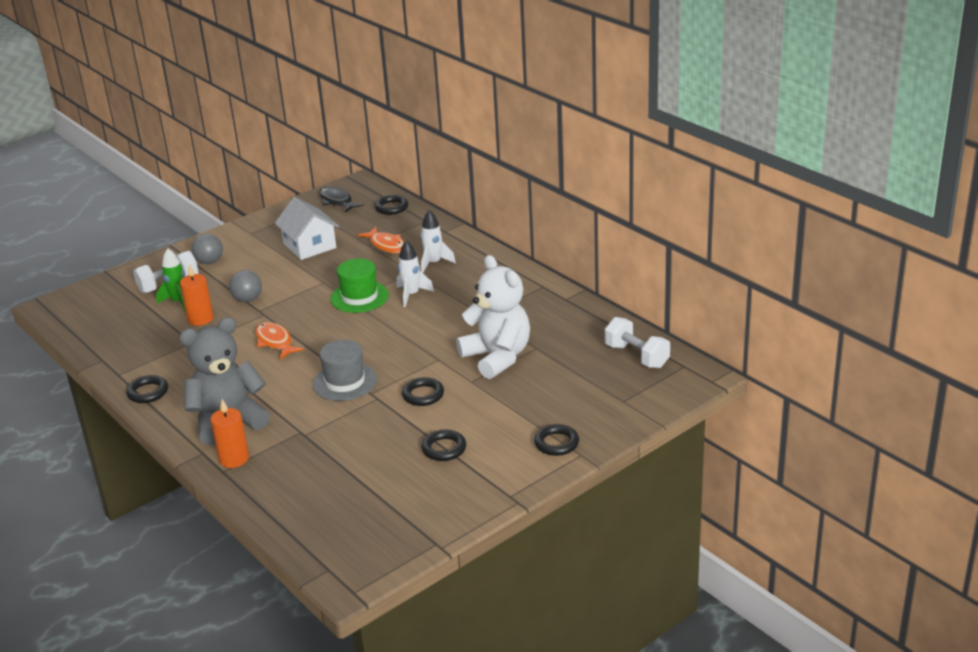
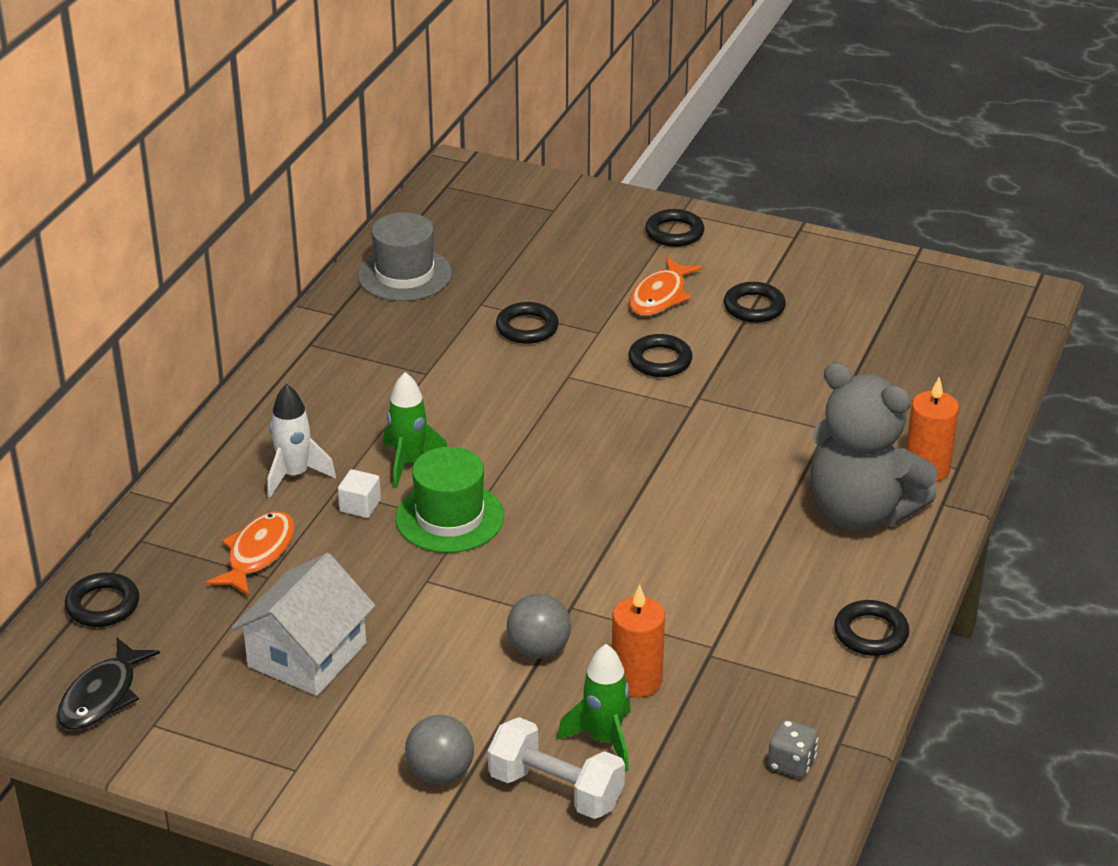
camera: 120 degrees left, 5 degrees up
orange fish [256,322,304,359] -> orange fish moved to [629,257,702,316]
grey hat [313,340,377,401] -> grey hat moved to [358,212,452,301]
white rocket [397,240,434,307] -> green rocket [383,372,448,488]
white teddy bear [456,255,530,379] -> black ring [496,302,559,344]
white dumbbell [605,317,670,368] -> none
none -> white cube [338,469,381,518]
none -> grey dice [768,719,818,778]

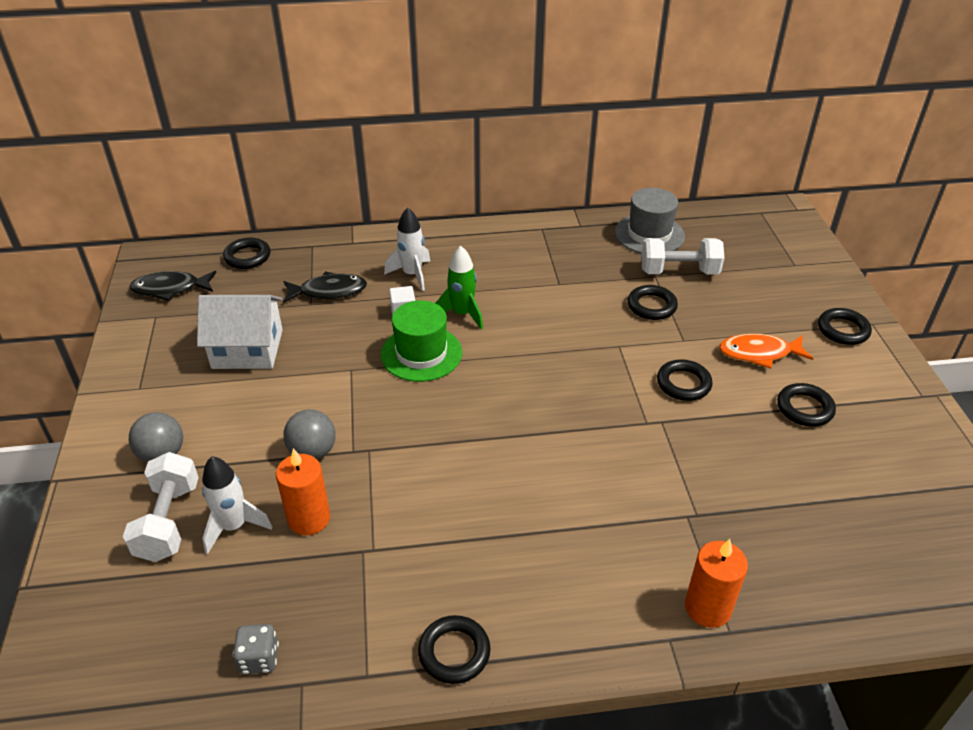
camera: 60 degrees right, 5 degrees up
orange fish [206,511,294,596] -> black fish [283,271,367,303]
green rocket [557,644,631,771] -> white rocket [202,456,272,555]
grey teddy bear [811,362,938,530] -> none
none -> white dumbbell [641,238,724,274]

